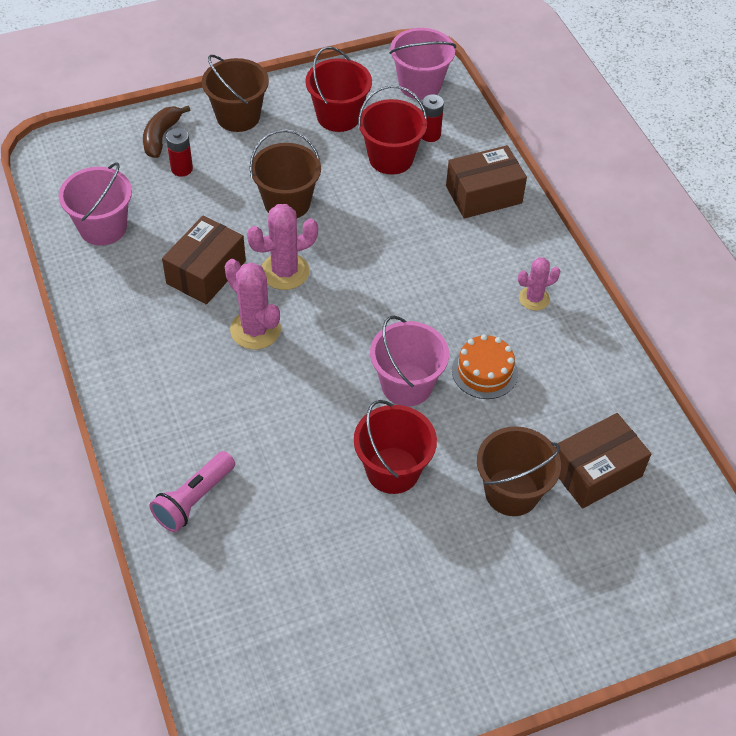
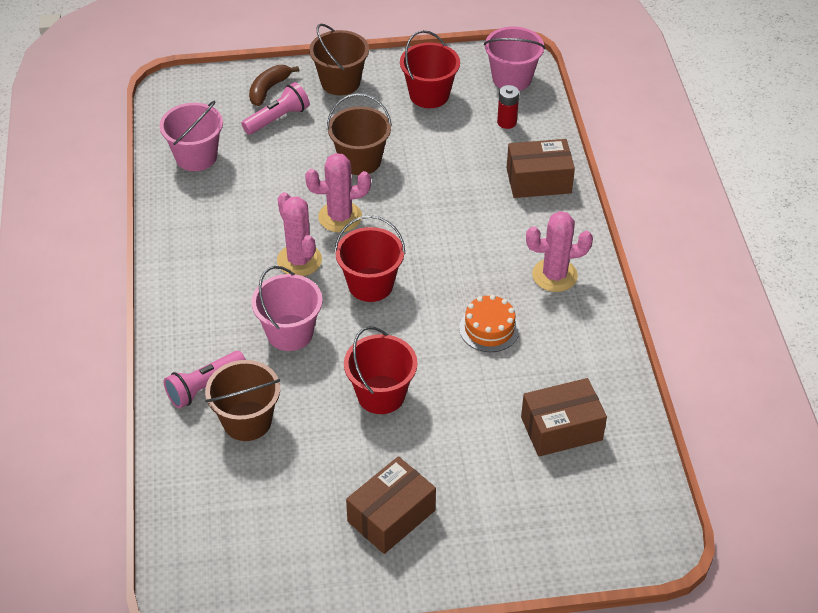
camera: 15 degrees right, 5 degrees down
brown box [162,216,246,304] -> brown box moved to [346,456,436,554]
red battery [166,128,193,176] -> pink flashlight [241,82,310,135]
red bucket [358,86,427,175] -> red bucket moved to [334,215,405,302]
pink bucket [370,316,449,406] -> pink bucket moved to [251,266,323,351]
brown bucket [477,426,561,516] -> brown bucket moved to [205,360,280,441]
pink cactus [518,257,560,311] -> pink cactus [526,211,593,292], size x1.59

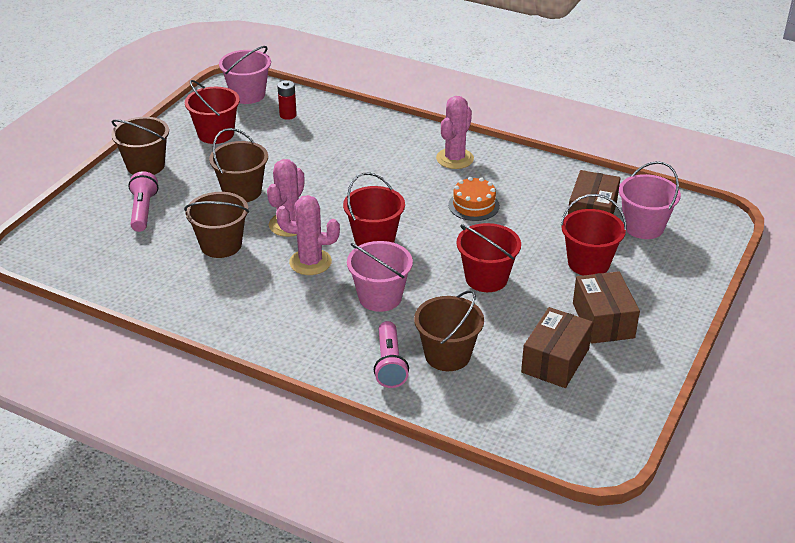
camera: 55 degrees left, 10 degrees down
pink bucket [160,101,223,171] -> pink bucket moved to [619,161,681,239]
brown banana [249,65,299,106] -> none
brown box [507,139,575,198] -> brown box moved to [521,307,593,388]
none -> brown bucket [184,192,249,258]
none -> red bucket [560,194,627,276]

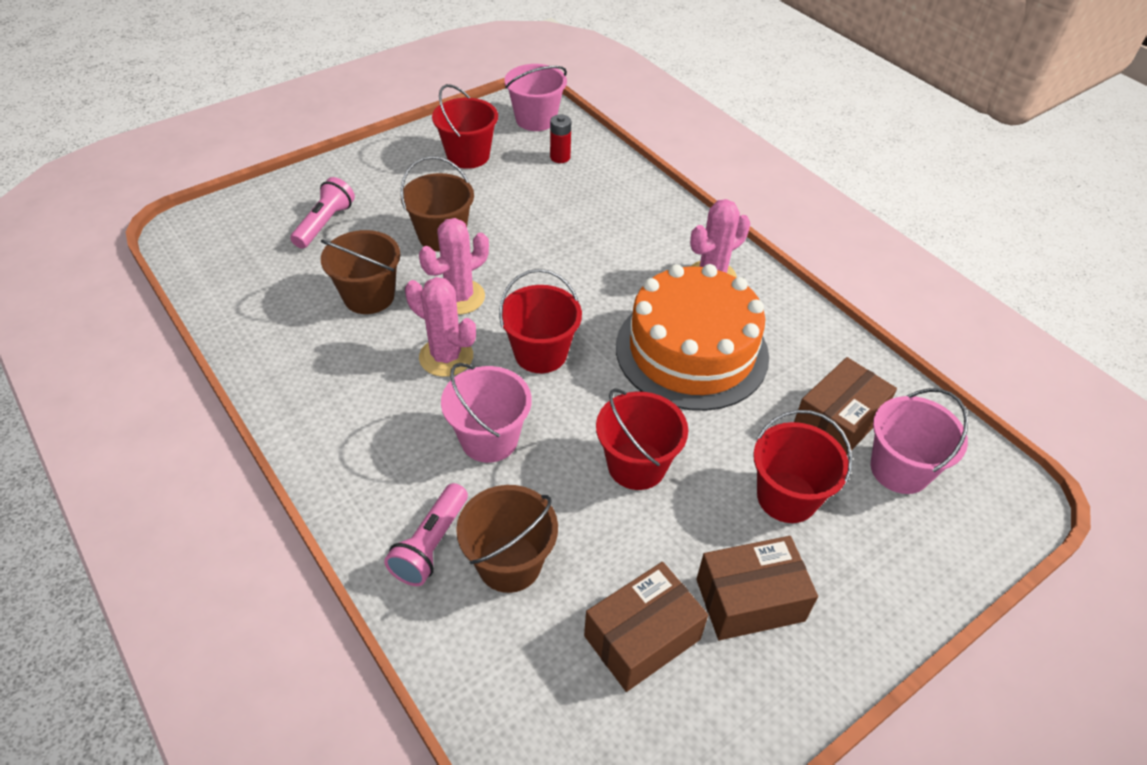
camera: 25 degrees right, 10 degrees up
brown bucket [111,117,169,175] -> none
orange cake [448,177,500,221] -> orange cake [616,264,769,411], size x2.23
brown box [573,271,640,344] -> brown box turned 60 degrees clockwise [696,536,818,640]

